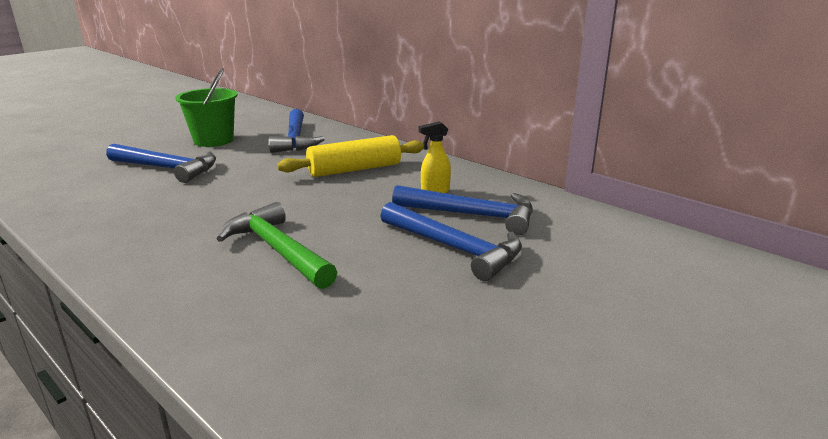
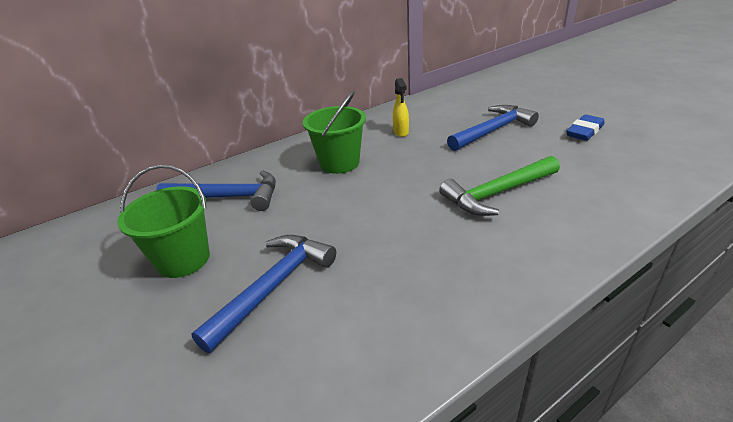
camera: 75 degrees left, 10 degrees up
yellow rolling pin [277,135,424,177] -> green bucket [303,91,366,174]
blue hammer [392,185,533,235] -> none
none -> blue eraser [566,114,605,141]

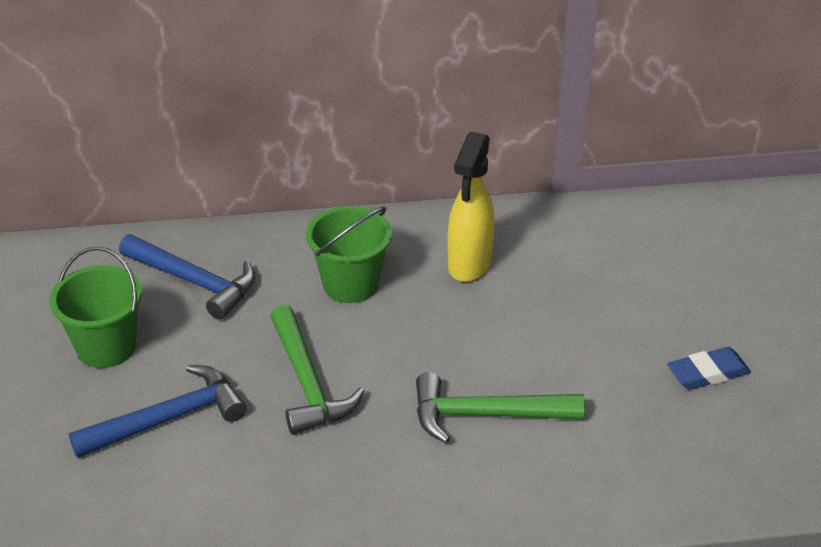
camera: 25 degrees right, 5 degrees up
yellow spray bottle [393,78,409,137] -> yellow spray bottle [447,132,495,282], size x1.87
blue hammer [447,105,539,151] -> none
none -> green hammer [270,305,364,435]

